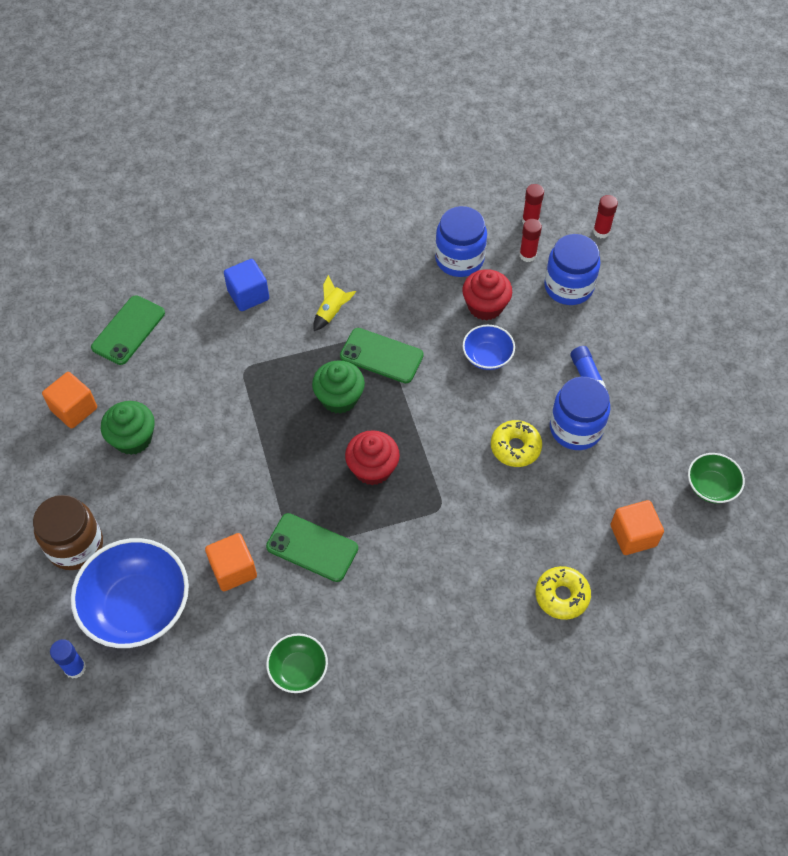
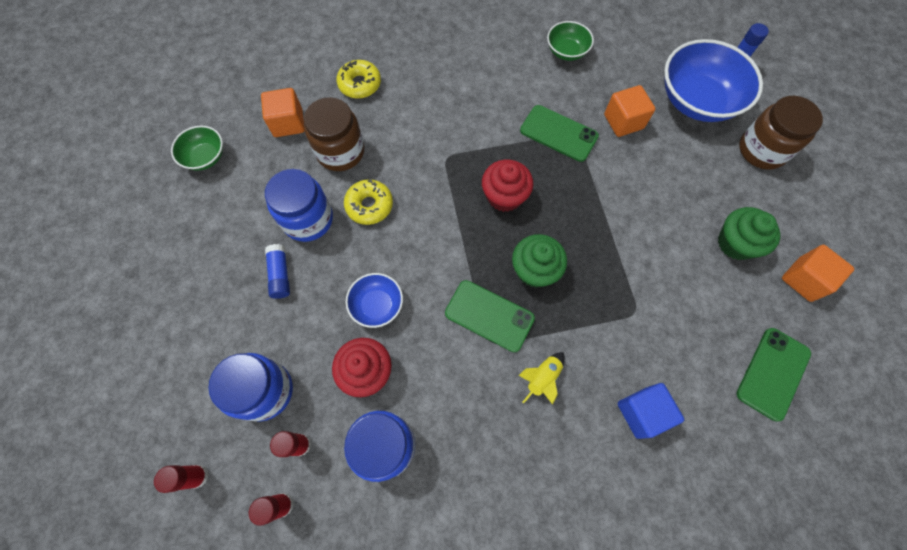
camera: 175 degrees left, 10 degrees up
none -> brown jar [304,97,364,171]

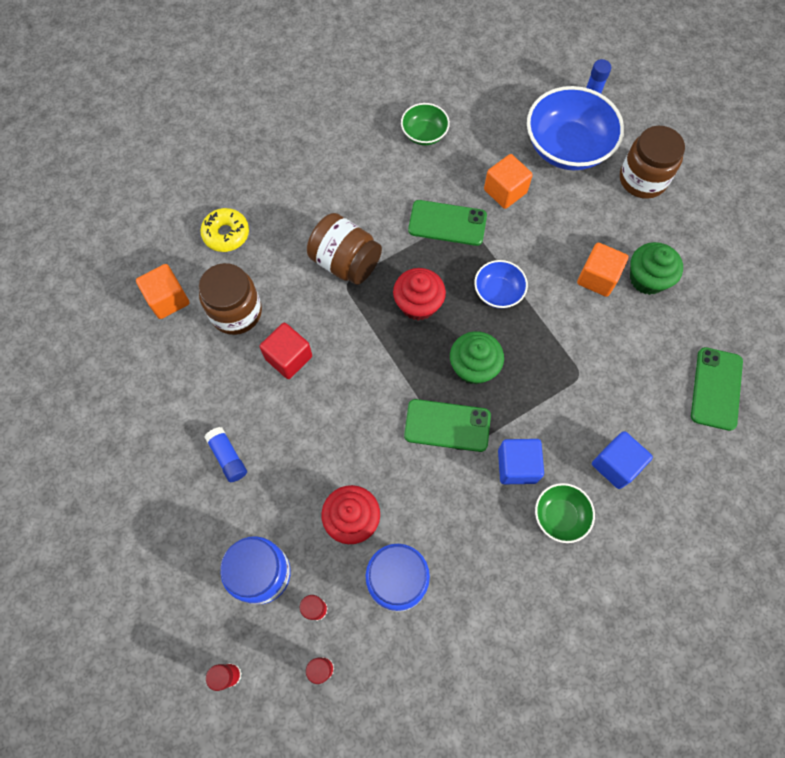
camera: 20 degrees left, 0 degrees up
green bowl [171,126,223,171] -> green bowl moved to [535,483,595,543]
blue jar [265,169,333,242] -> none
yellow donut [344,179,393,225] -> red cube [259,323,312,379]
blue bowl [346,273,403,328] -> blue bowl moved to [474,260,528,308]
yellow rocket [518,352,565,405] -> blue cube [498,439,544,484]
orange cube [782,245,854,302] -> orange cube moved to [577,243,628,297]
none -> brown jar [307,213,382,285]

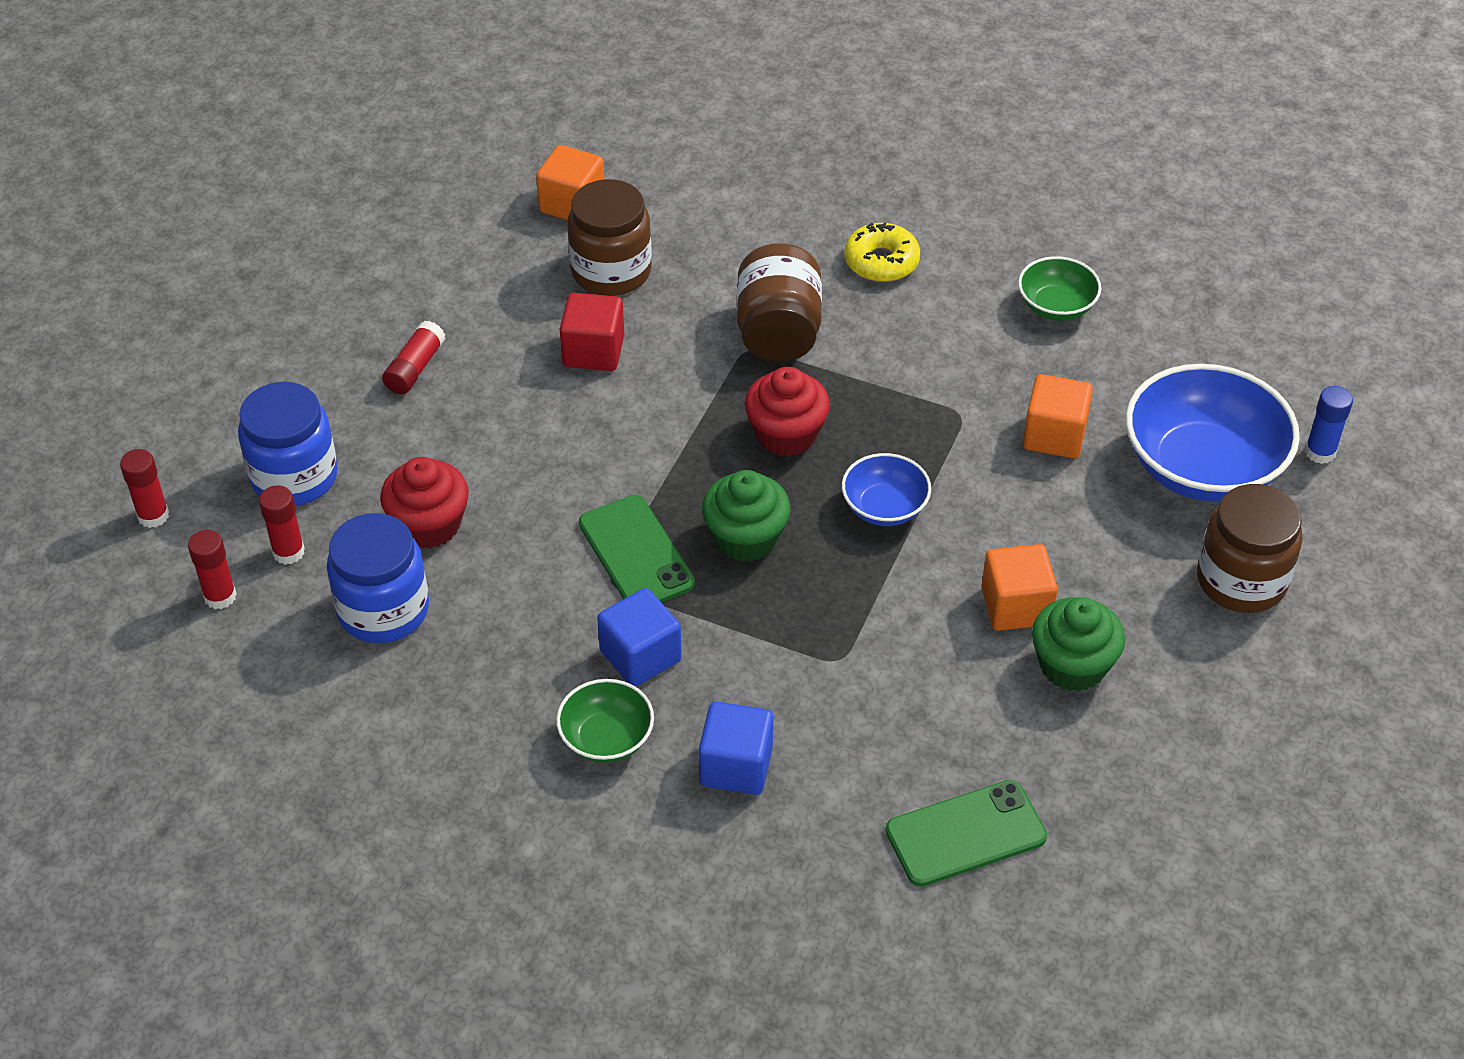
camera: 55 degrees right, 20 degrees down
yellow donut [200,208,249,252] -> yellow donut moved to [844,223,920,282]
blue glue stick [204,427,247,482] -> red glue stick [382,321,446,395]
green phone [408,200,487,246] -> none

